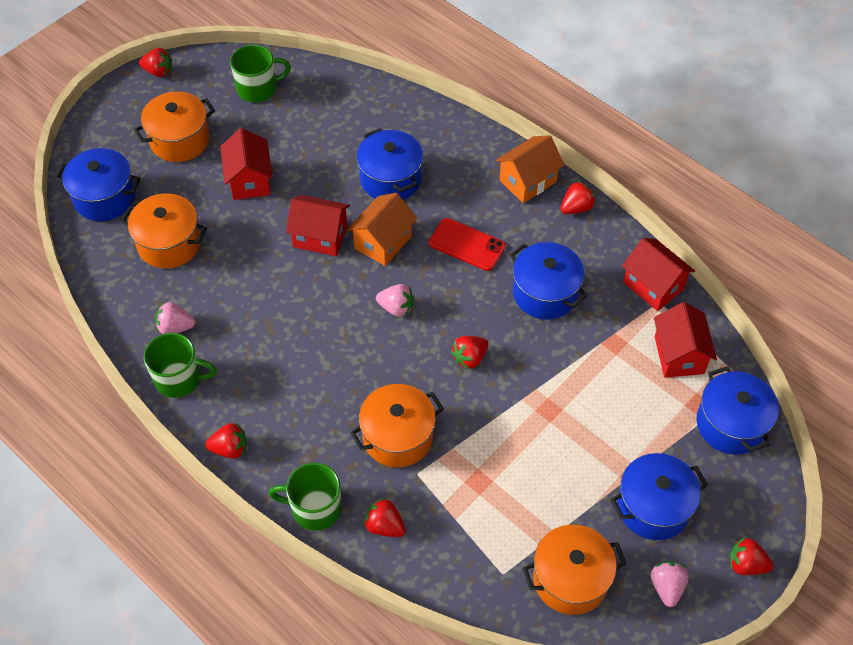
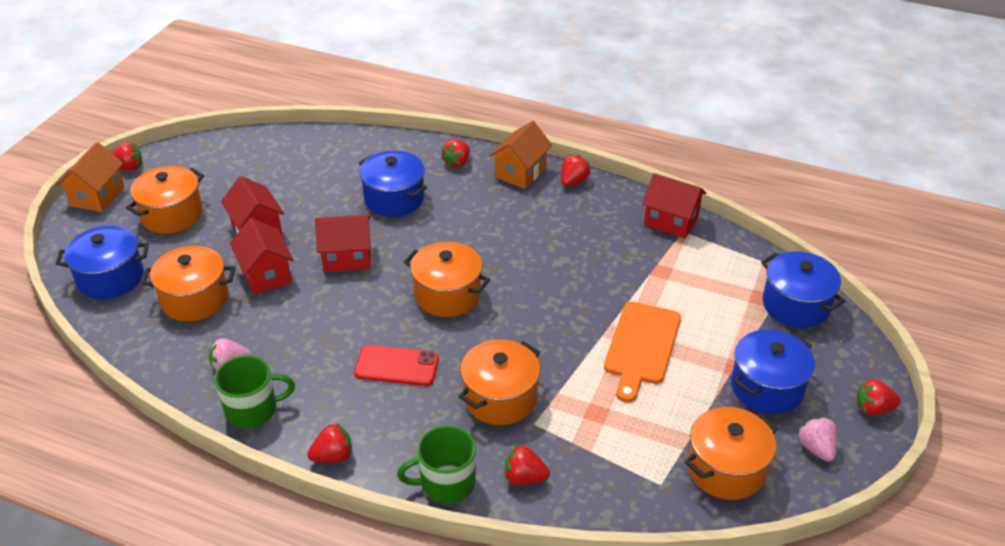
camera: 20 degrees left, 15 degrees down
green mug [230,45,291,102] -> none
orange house [347,193,417,266] -> orange house moved to [56,142,124,212]
pink strawberry [376,284,414,317] -> orange pot [404,242,490,317]
red phone [429,218,506,271] -> red phone moved to [354,345,439,386]
red strawberry [451,336,489,369] -> red strawberry moved to [441,139,470,168]
blue pot [510,242,587,320] -> none
red house [654,302,717,378] -> red house moved to [230,218,294,295]
none -> orange cutting board [604,302,681,403]

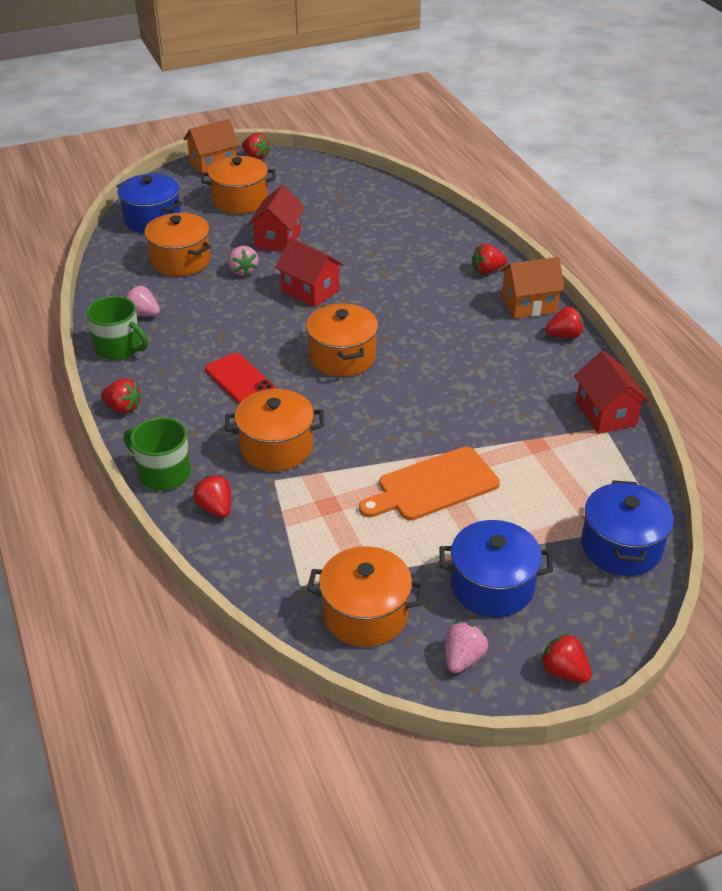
camera: 45 degrees right, 0 degrees up
red house [230,218,294,295] -> pink strawberry [229,246,259,276]
blue pot [359,151,427,217] -> none

